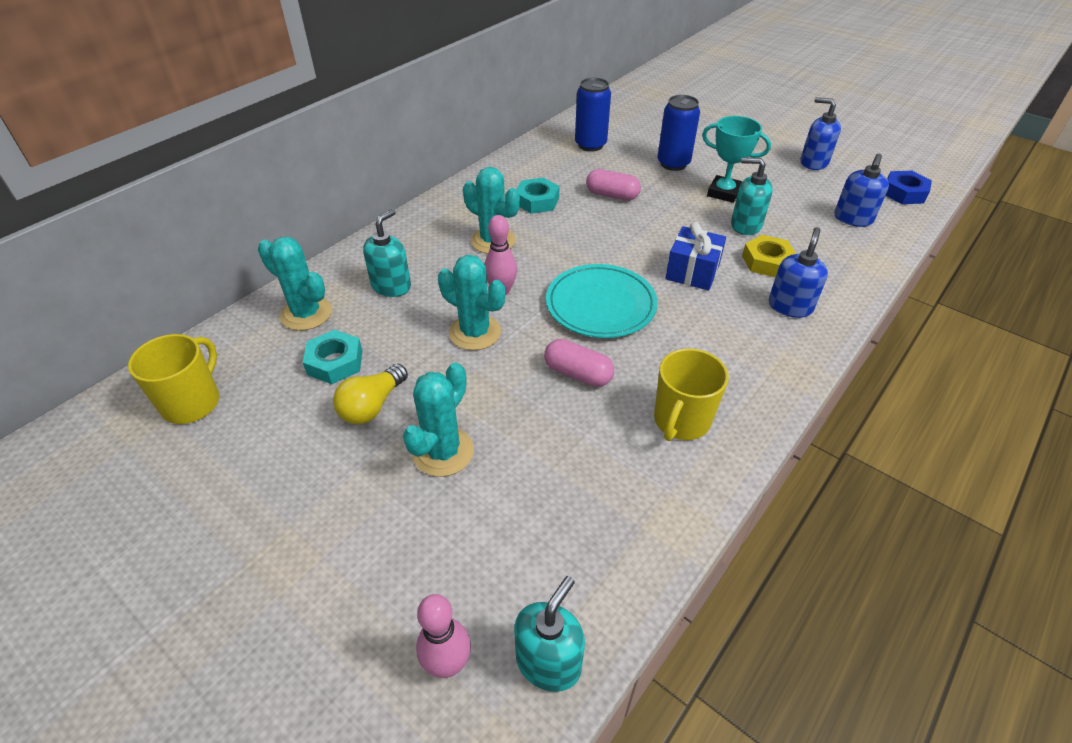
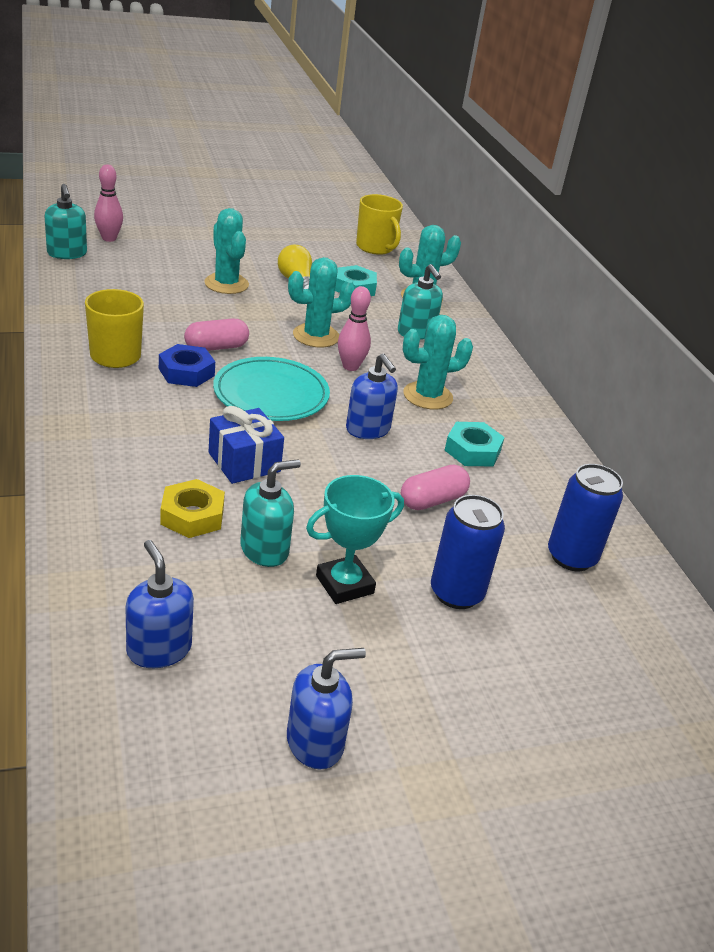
camera: 120 degrees right, 10 degrees down
blue soap dispenser [769,227,828,318] -> blue soap dispenser moved to [346,353,398,439]
blue nut [886,171,932,204] -> blue nut moved to [159,344,215,387]

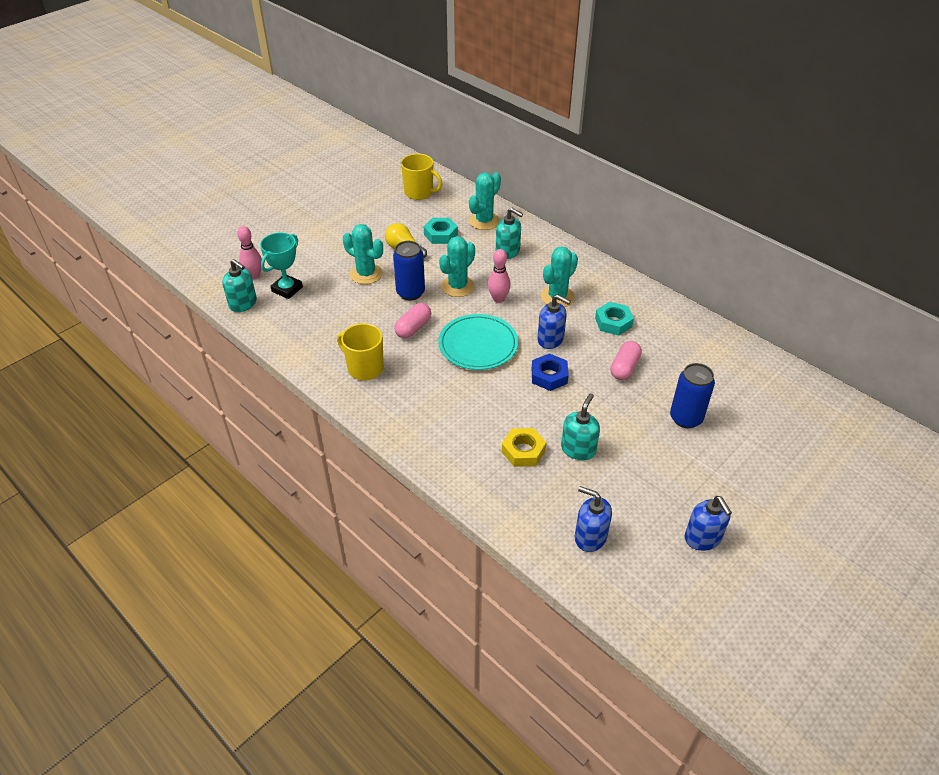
camera: 25 degrees left, 10 degrees up
blue nut [159,344,215,387] -> blue nut moved to [532,353,569,391]
blue gift [209,406,284,484] -> none
blue soap dispenser [287,648,366,769] -> blue soap dispenser turned 120 degrees clockwise [685,496,732,551]
turquoise trophy [306,475,404,604] -> turquoise trophy moved to [260,232,303,299]
blue can [548,464,623,571] -> blue can moved to [393,241,425,300]

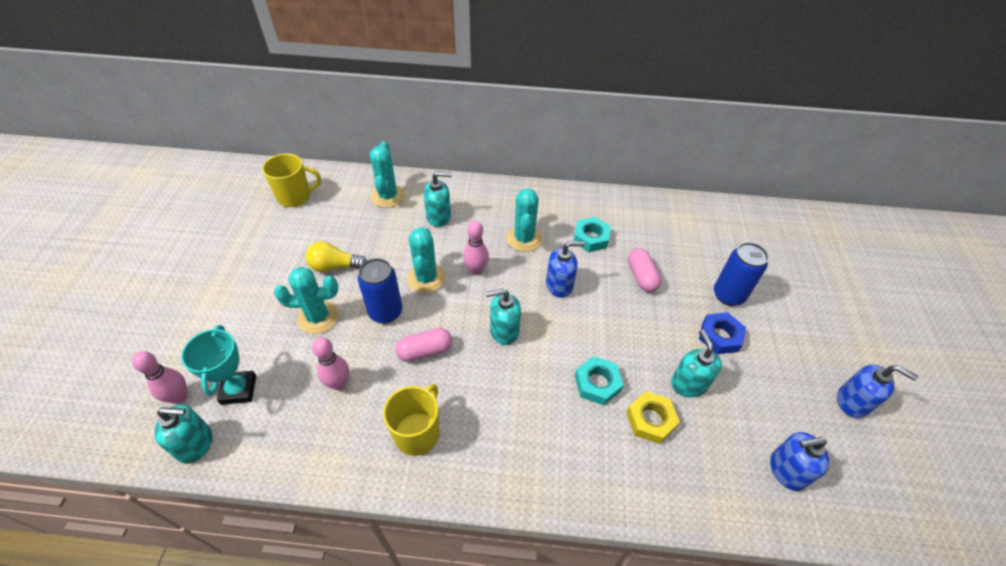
camera: 40 degrees left, 5 degrees up
yellow mug [337,323,384,380] -> yellow mug turned 120 degrees clockwise [383,384,439,456]
pink capsule [394,303,431,338] -> pink capsule turned 75 degrees clockwise [396,328,452,362]
turquoise nut [424,218,458,244] -> turquoise nut moved to [575,356,623,405]
turquoise plate [438,314,518,370] -> turquoise soap dispenser [486,289,521,345]
blue nut [532,353,569,391] -> blue nut moved to [699,312,746,354]
none -> pink bowling pin [312,337,349,390]

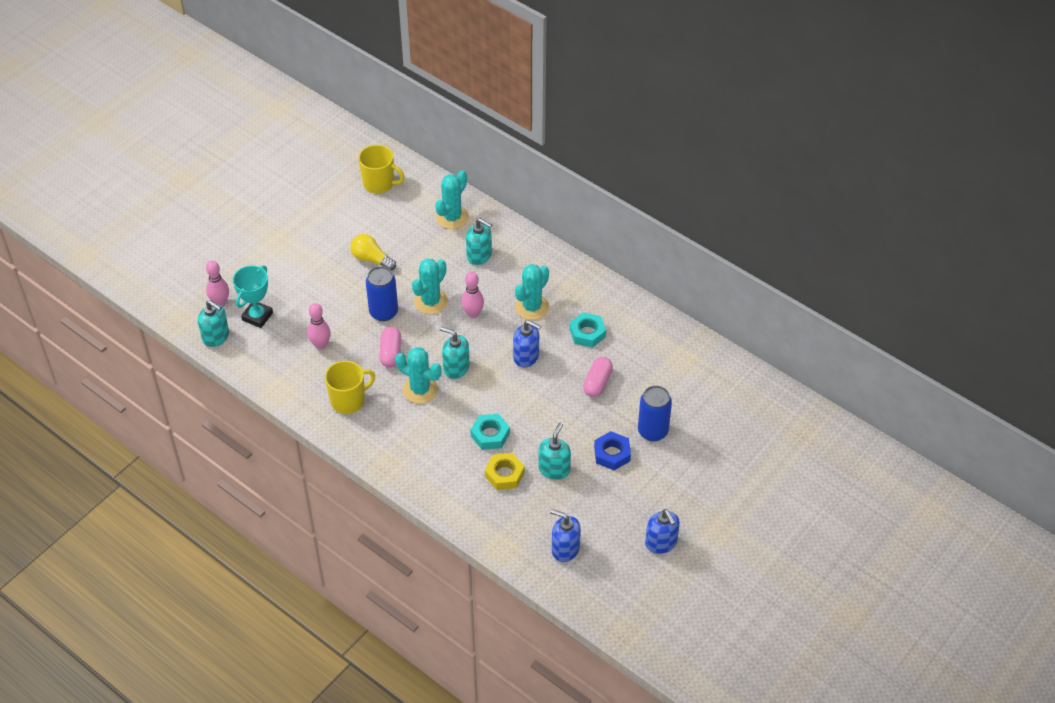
camera: 35 degrees right, 0 degrees up
turquoise cactus [274,267,339,334] -> turquoise cactus moved to [395,347,442,404]
pink capsule [396,328,452,362] -> pink capsule turned 75 degrees clockwise [379,327,401,367]

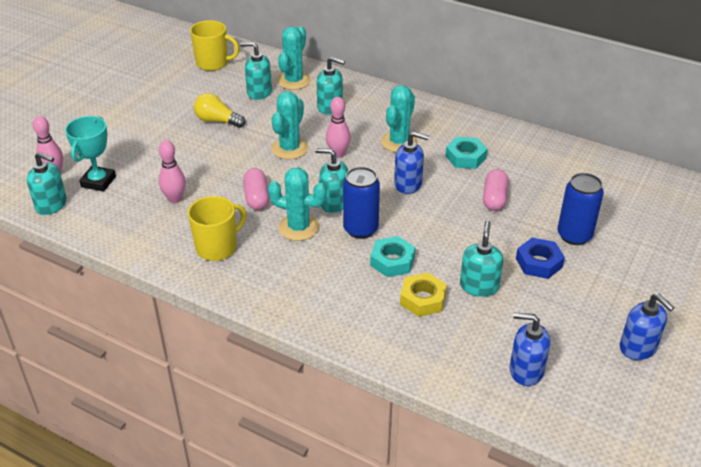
camera: 10 degrees left, 10 degrees down
blue can [366,266,398,321] -> blue can moved to [343,167,380,239]
none -> turquoise soap dispenser [240,42,272,100]

